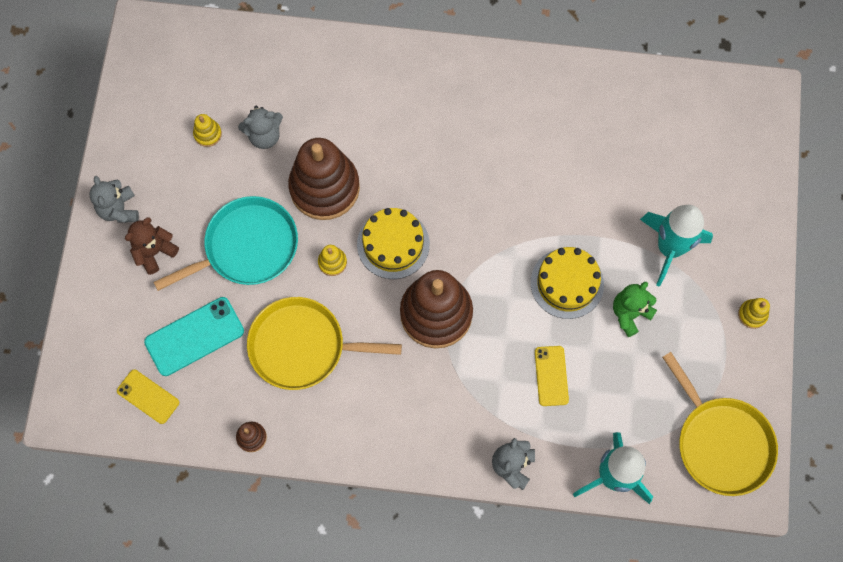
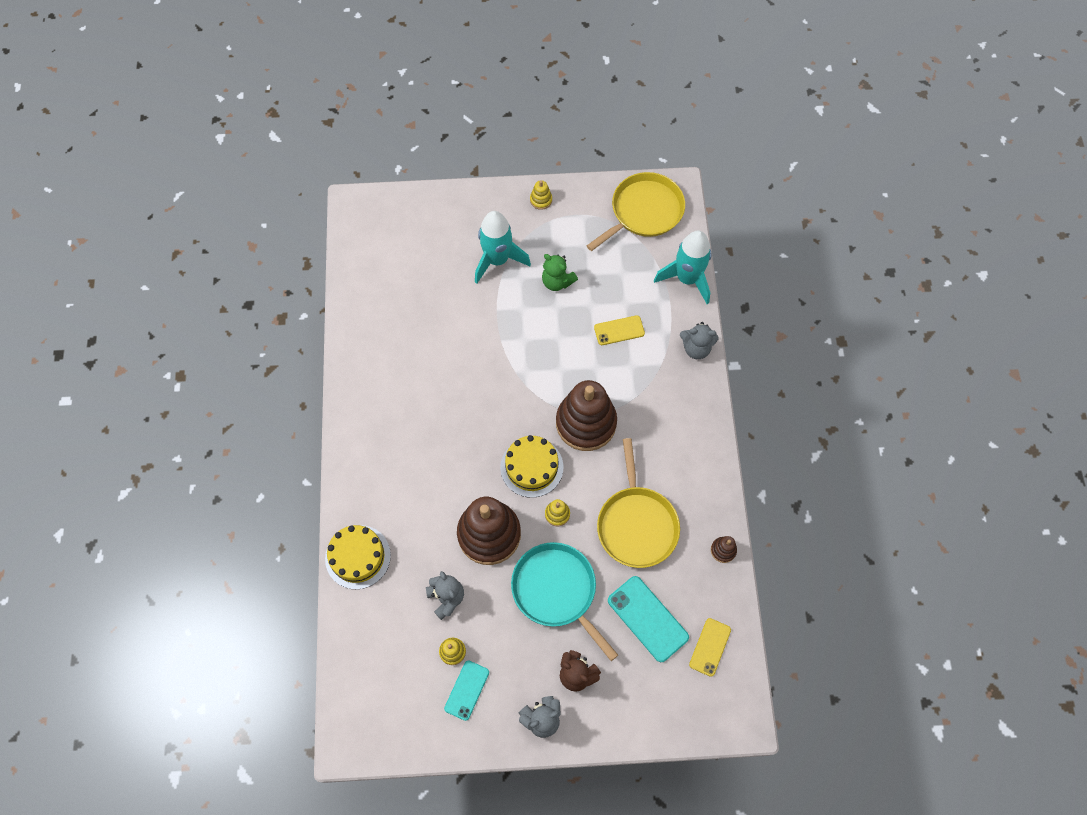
camera: 100 degrees left, 5 degrees down
yellow cake [531,247,604,319] -> yellow cake moved to [325,525,391,589]
none -> turquoise phone [444,660,489,721]

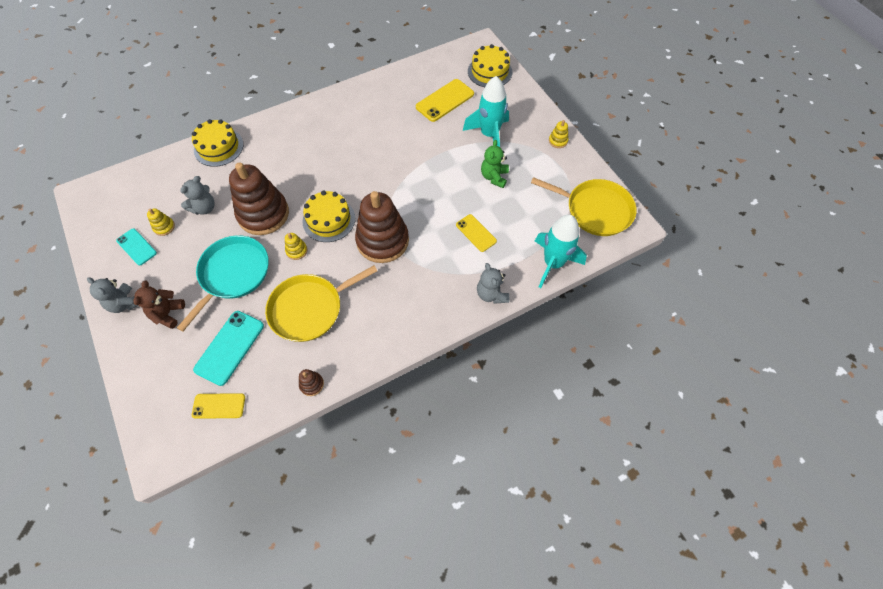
camera: 65 degrees right, 5 degrees down
turquoise phone [444,660,489,721] -> turquoise phone turned 45 degrees clockwise [116,228,157,265]
none -> yellow phone [416,79,474,122]
none -> yellow cake [468,44,512,87]

